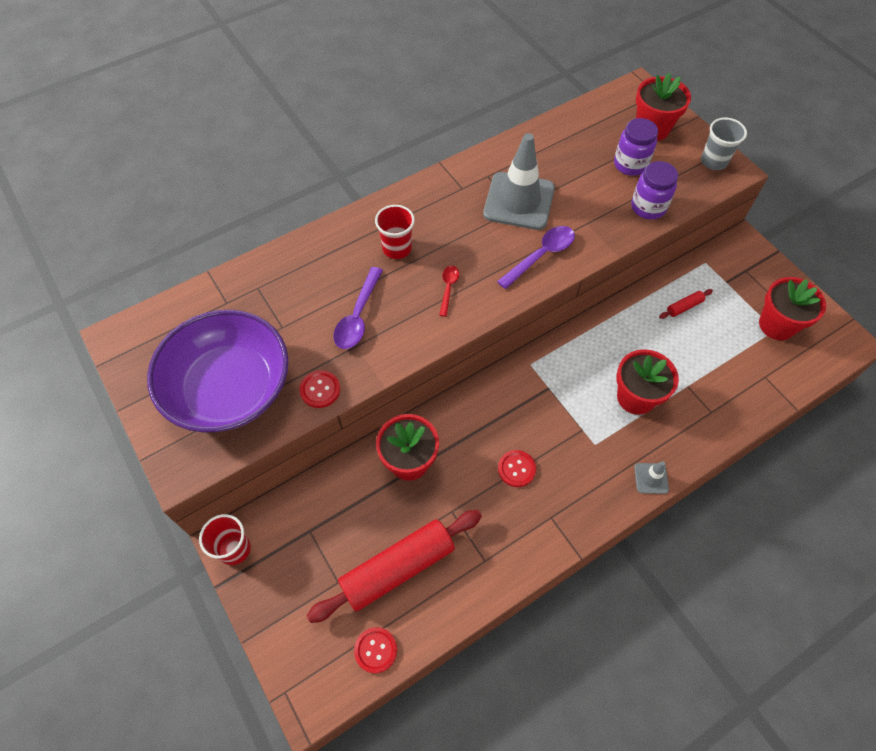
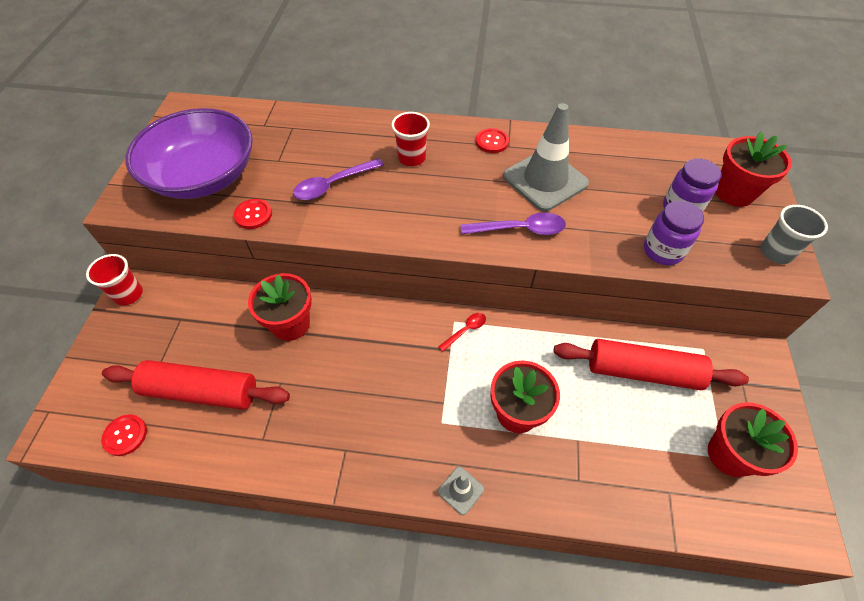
camera: 40 degrees right, 5 degrees down
red spoon [439,266,459,317] -> red spoon moved to [438,313,486,352]
red button [498,450,536,487] -> red button moved to [476,128,509,153]
red rolling pin [659,289,713,319] -> red rolling pin [553,339,749,390], size x2.44

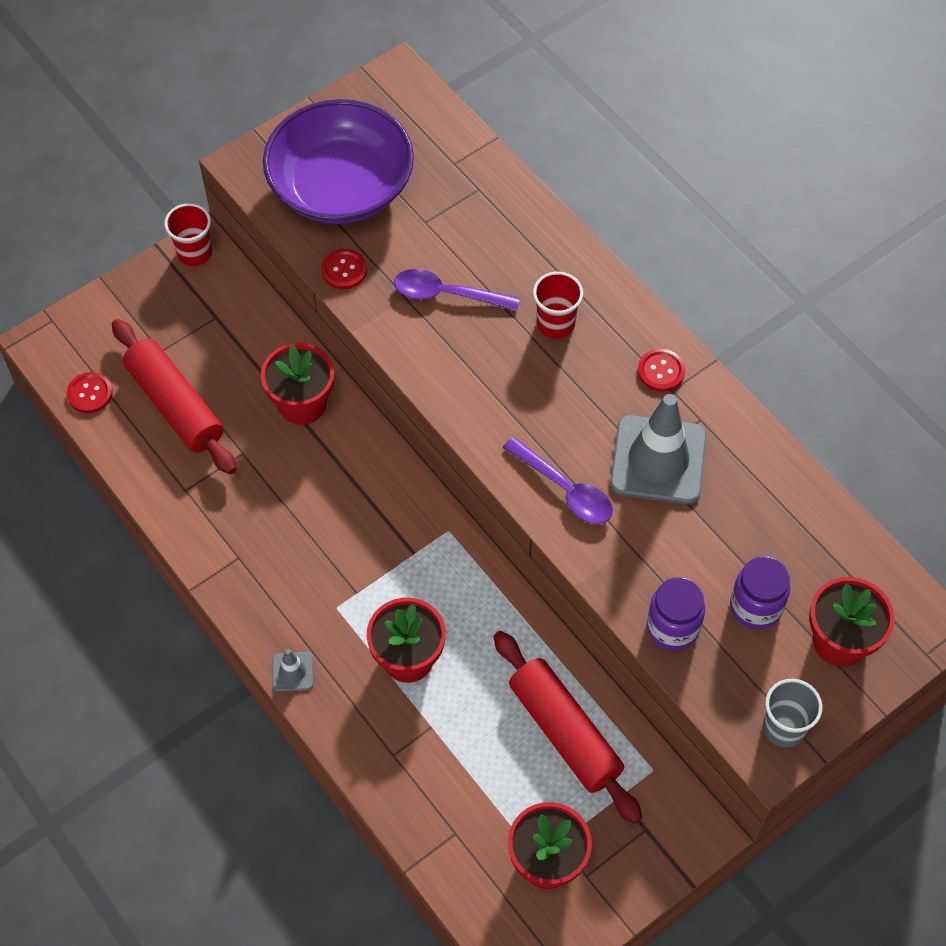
camera: 45 degrees right, 5 degrees up
red spoon [438,313,486,352] -> none

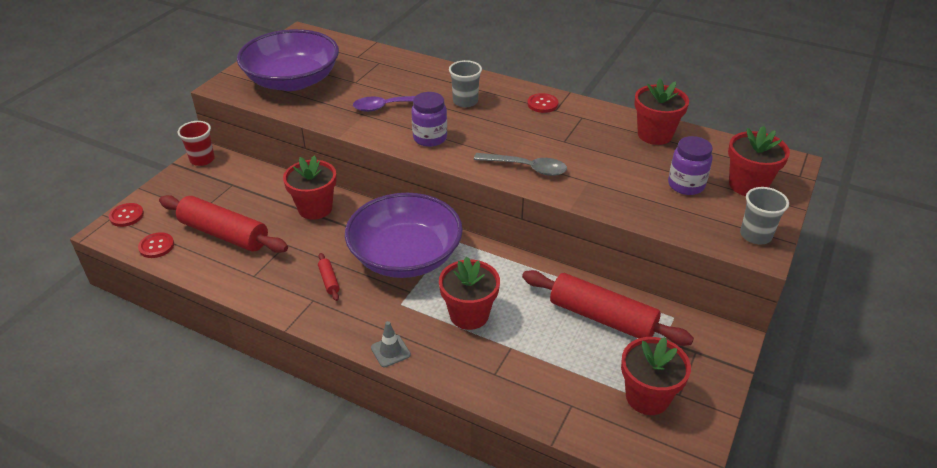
camera: 25 degrees left, 20 degrees down
red button [321,249,367,289] -> red button moved to [109,203,144,227]
purple spoon [503,437,613,524] -> grey spoon [474,153,567,176]
red cup [533,272,583,339] -> grey cup [449,60,482,107]
grey traffic cone [610,394,707,504] -> none
purple jar [647,577,705,650] -> purple jar moved to [411,92,447,147]
none -> red rolling pin [318,253,340,301]
none -> purple bowl [345,193,463,278]
none -> red flower pot [634,78,689,145]

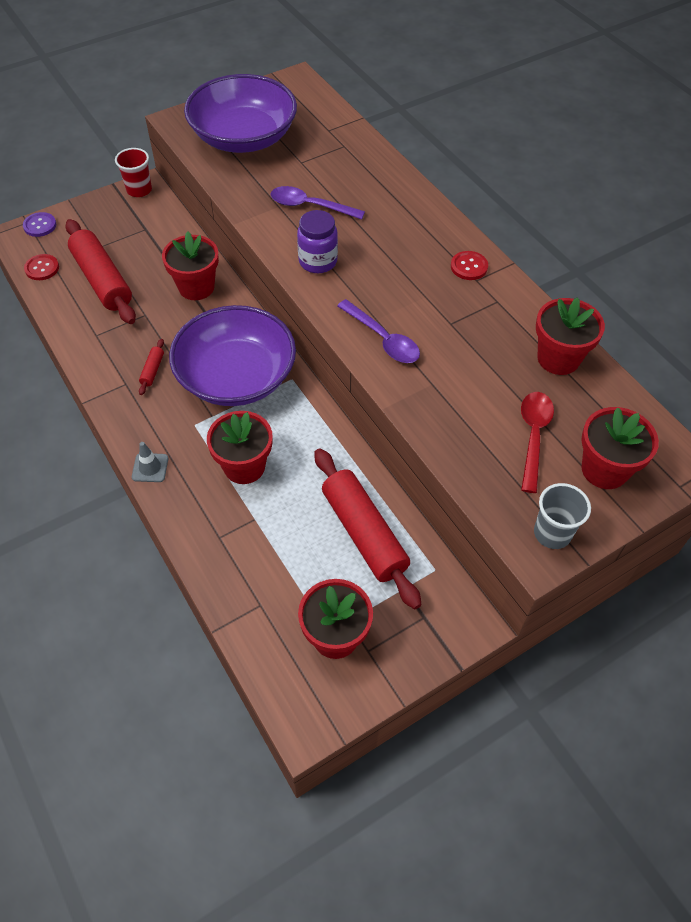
camera: 30 degrees right, 15 degrees up
red button [109,203,144,227] -> purple button [23,212,56,237]
grey cup [449,60,482,107] -> none
grey spoon [474,153,567,176] -> purple spoon [337,299,420,363]
purple jar [668,136,713,195] -> red spoon [521,392,554,493]

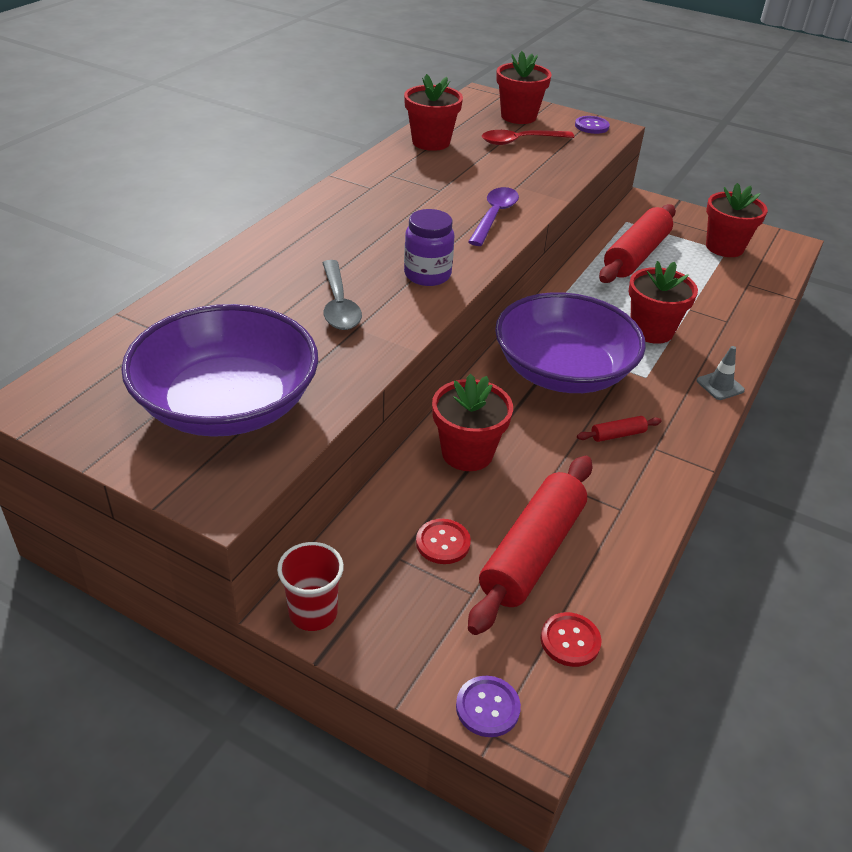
camera: 120 degrees left, 15 degrees down
purple spoon [270,186,365,220] -> grey spoon [323,260,362,330]
red button [451,251,488,280] -> red button moved to [416,519,471,564]
grey cup [534,483,591,549] -> purple button [575,116,610,134]

